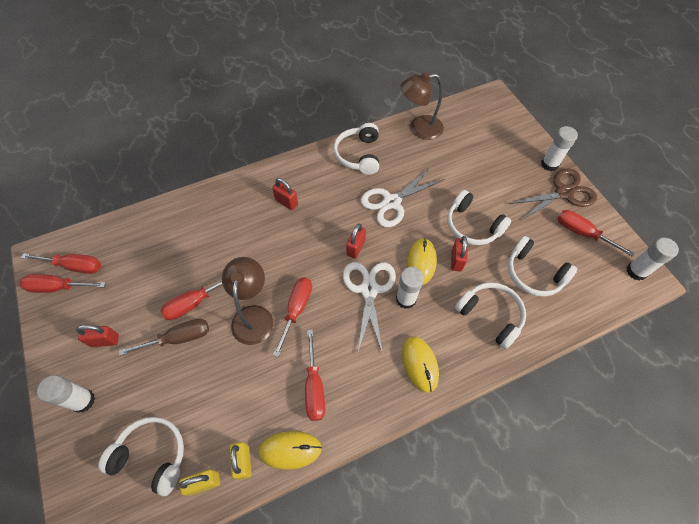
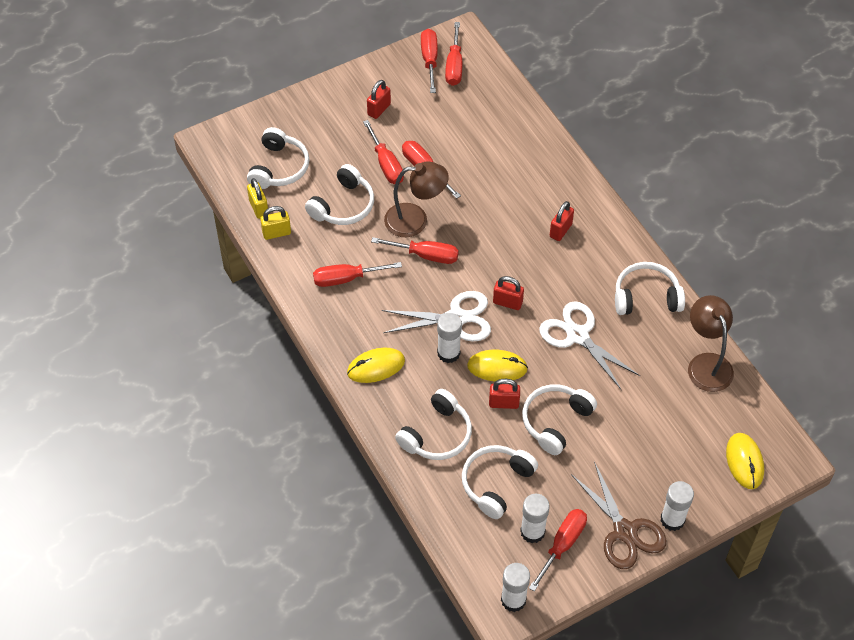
camera: 85 degrees right, 5 degrees down
white glue stick [37,375,95,413] -> white glue stick moved to [520,494,550,543]
red padlock [76,325,119,347] -> red padlock turned 45 degrees clockwise [367,80,391,119]
brown screwdriver [119,319,209,356] -> red screwdriver [363,120,404,184]
yellow mouse [258,431,322,470] -> yellow mouse moved to [726,433,764,489]
none -> white headphones [305,164,374,225]

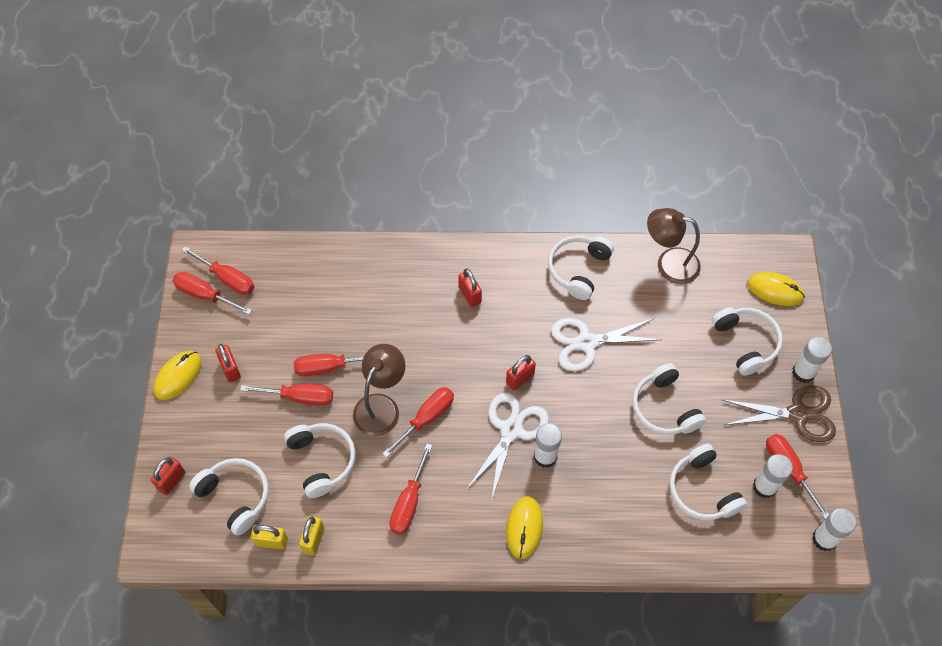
camera: 60 degrees left, 5 degrees up
white headphones [395,389,472,460] -> white headphones moved to [712,307,783,376]
yellow mouse [467,350,528,382] -> yellow mouse moved to [153,351,202,400]
red padlock [489,379,520,409] -> red padlock moved to [151,457,185,495]

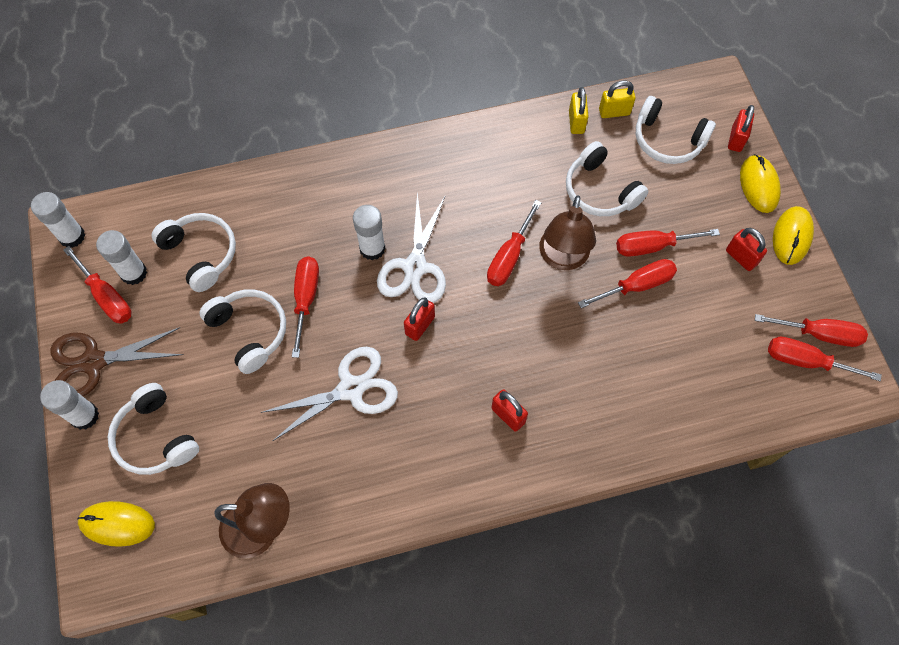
camera: 165 degrees right, 5 degrees up
red screwdriver [389,444,432,535] -> red screwdriver moved to [292,256,319,358]
yellow mouse [506,497,543,559] -> yellow mouse moved to [740,154,781,213]
white headphones [548,236,614,300] -> none

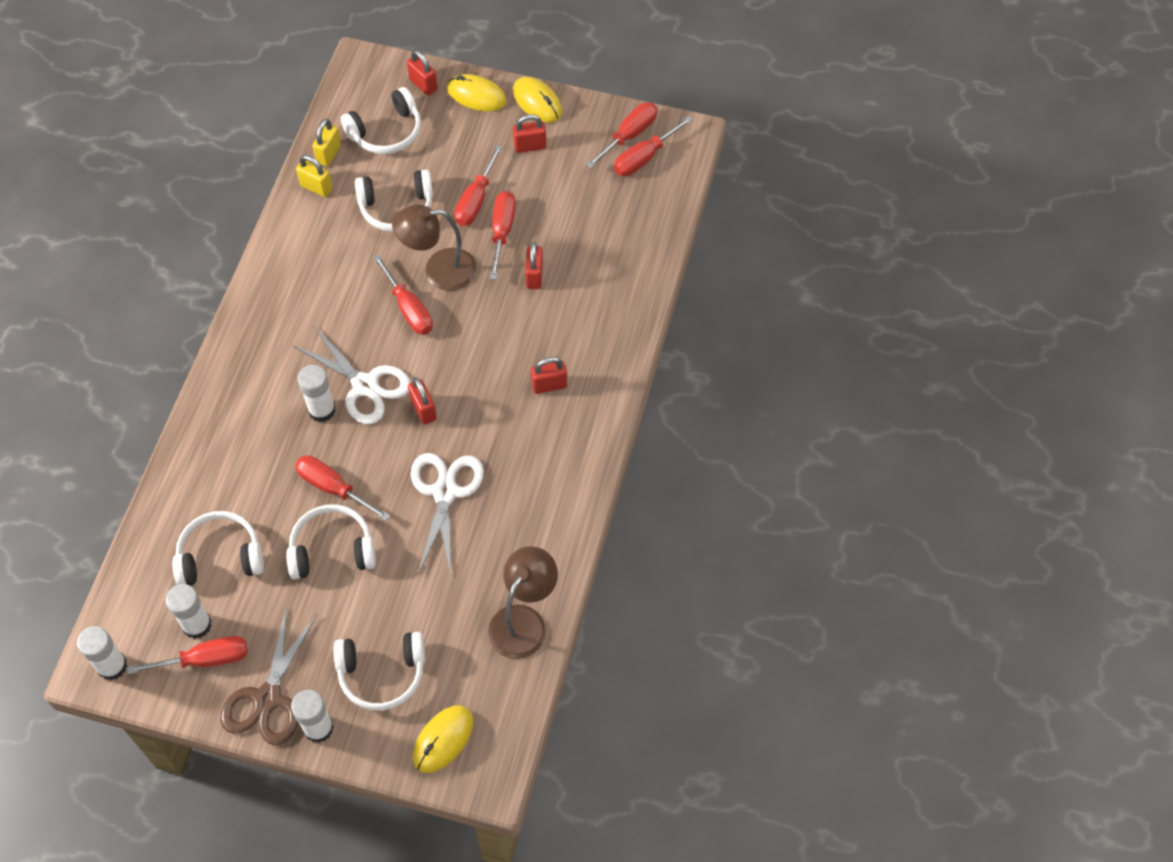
camera: 60 degrees left, 5 degrees down
brown lamp [539,195,596,270] -> brown lamp turned 135 degrees clockwise [392,205,477,291]
none -> red padlock [525,242,543,289]

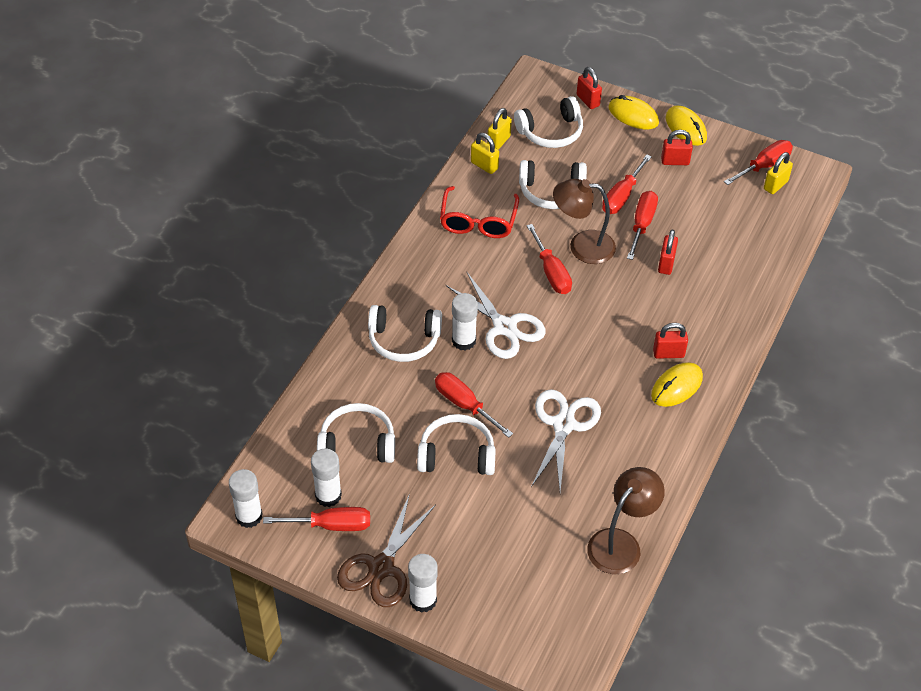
camera: 10 degrees right, 10 degrees down
white headphones [334,632,425,711] -> white headphones moved to [368,305,442,362]
red padlock [408,377,437,425] -> none
yellow mouse [413,705,473,773] -> yellow mouse moved to [651,362,703,407]
red screwdriver [614,116,693,176] -> yellow padlock [764,152,793,194]
none -> red glasses [440,186,519,238]

